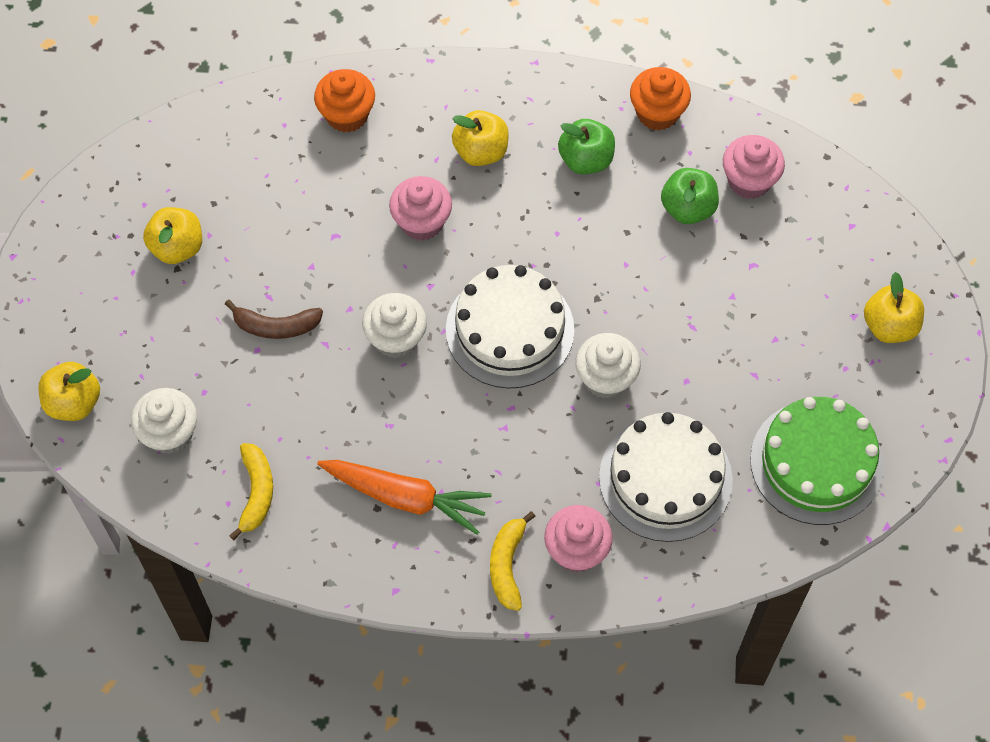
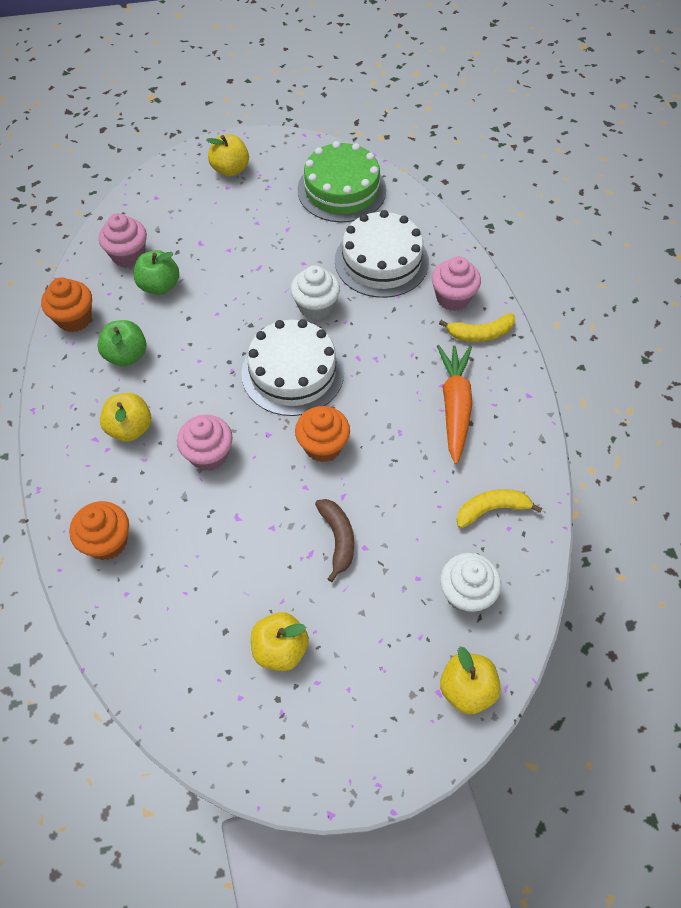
camera: 105 degrees left, 5 degrees down
white cupcake [362,293,427,359] -> orange cupcake [295,406,350,462]

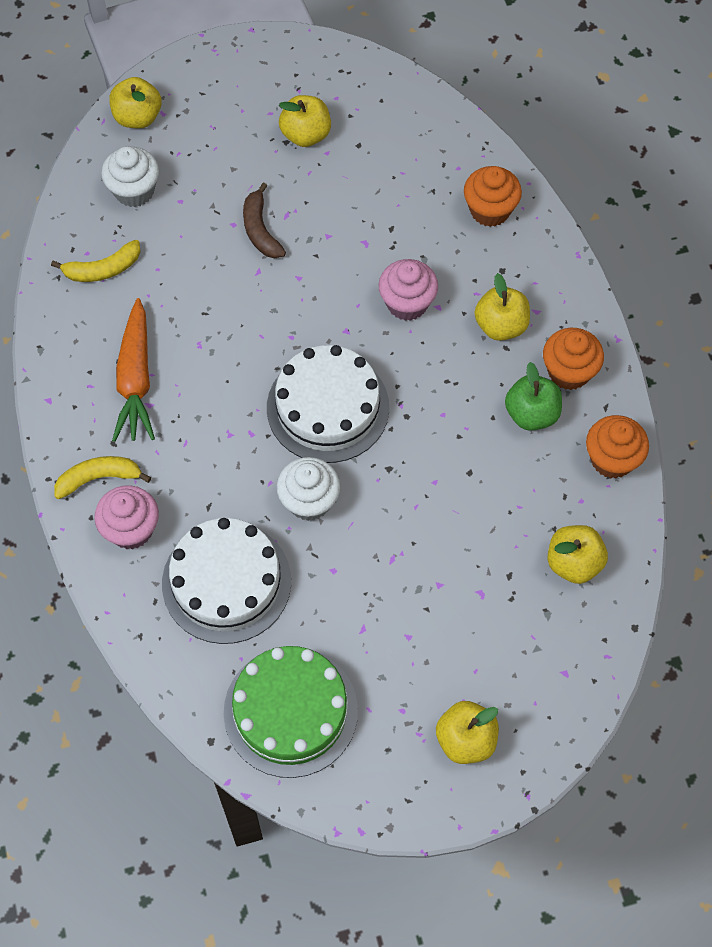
camera: 175 degrees right, 5 degrees up
pink cupcake [99,213,147,268] -> yellow apple [547,525,608,584]
green apple [134,250,179,295] -> none
orange cupcake [295,406,350,462] -> orange cupcake moved to [543,328,604,390]

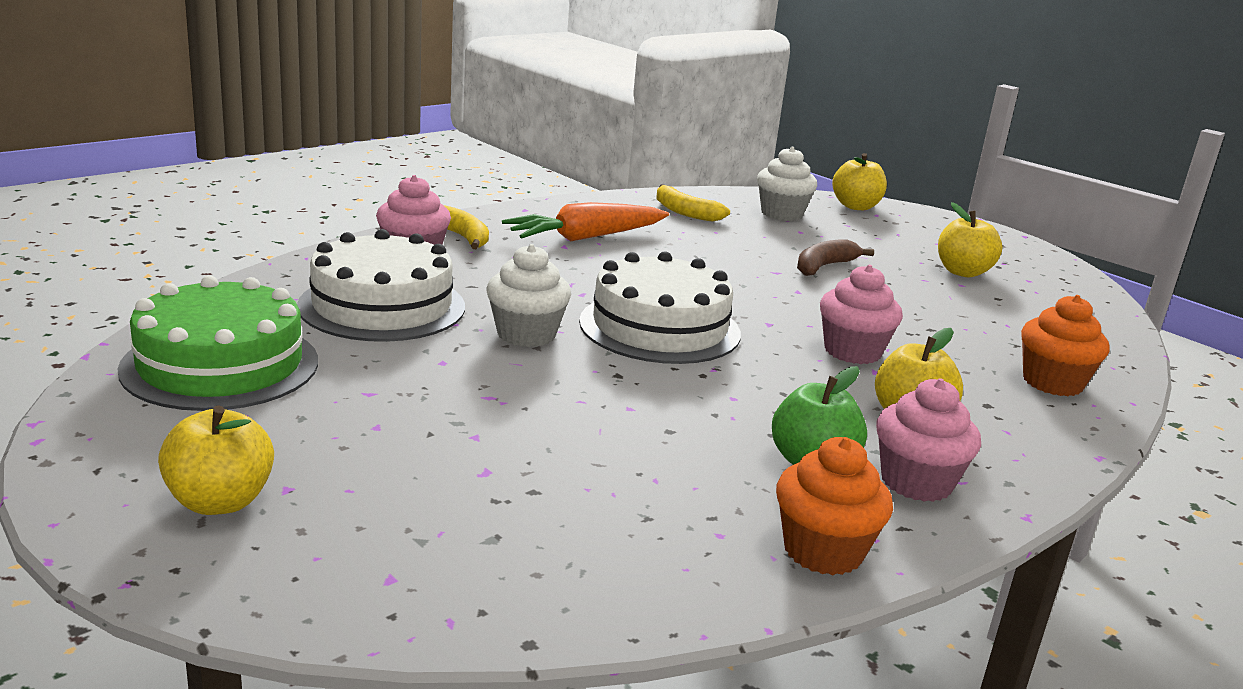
camera: 60 degrees right, 40 degrees down
orange cupcake [543,328,604,390] -> pink cupcake [876,378,981,502]
yellow apple [547,525,608,584] -> none

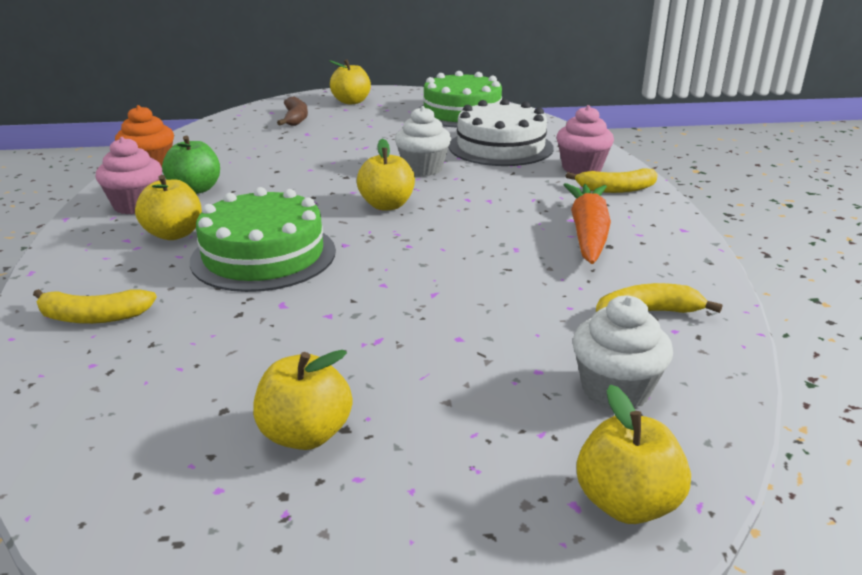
camera: 130 degrees right, 5 degrees up
white cake [579,251,741,364] -> yellow apple [357,139,415,211]
brown banana [797,239,874,276] -> brown banana moved to [277,96,308,126]
pink cupcake [820,265,903,364] -> green cake [190,187,336,292]
orange cupcake [1021,295,1110,396] -> yellow banana [33,289,157,324]

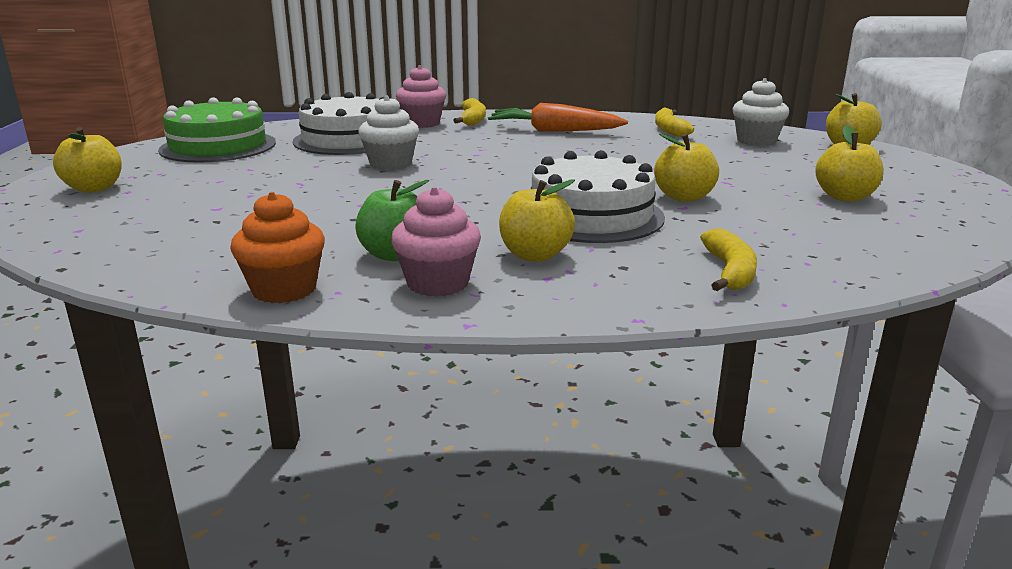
camera: 85 degrees left, 5 degrees down
green cake [190,187,336,292] -> white cake [531,150,665,243]
brown banana [277,96,308,126] -> none
yellow apple [357,139,415,211] -> yellow apple moved to [654,134,719,202]

